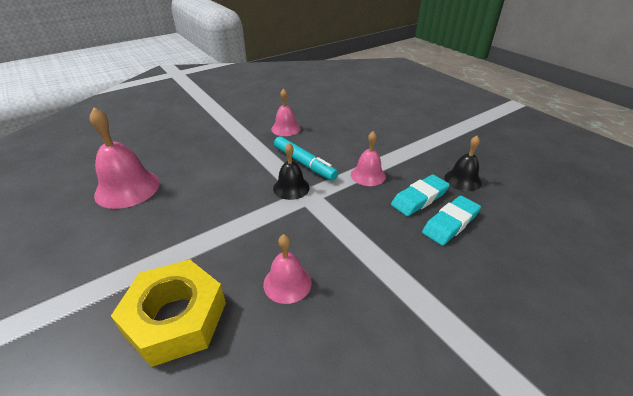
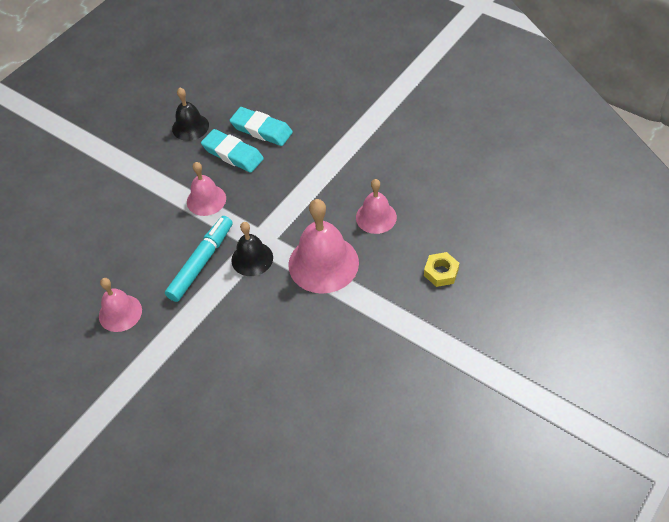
camera: 105 degrees left, 15 degrees up
pink bell [89,108,160,209] -> pink bell moved to [288,199,359,294]
yellow nut [111,259,226,367] -> yellow nut [424,252,459,287], size x0.44

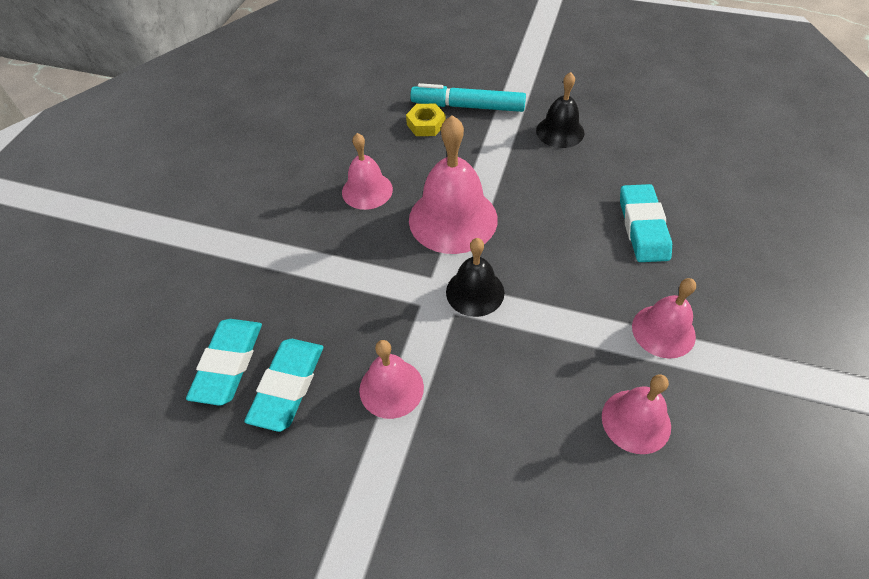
camera: 110 degrees left, 0 degrees up
turquoise marker [165,216,233,302] -> turquoise marker moved to [410,83,526,112]
black bell [172,88,209,141] -> black bell moved to [536,72,584,148]
none -> turquoise eraser [620,184,672,262]
none -> pink bell [632,278,696,359]

